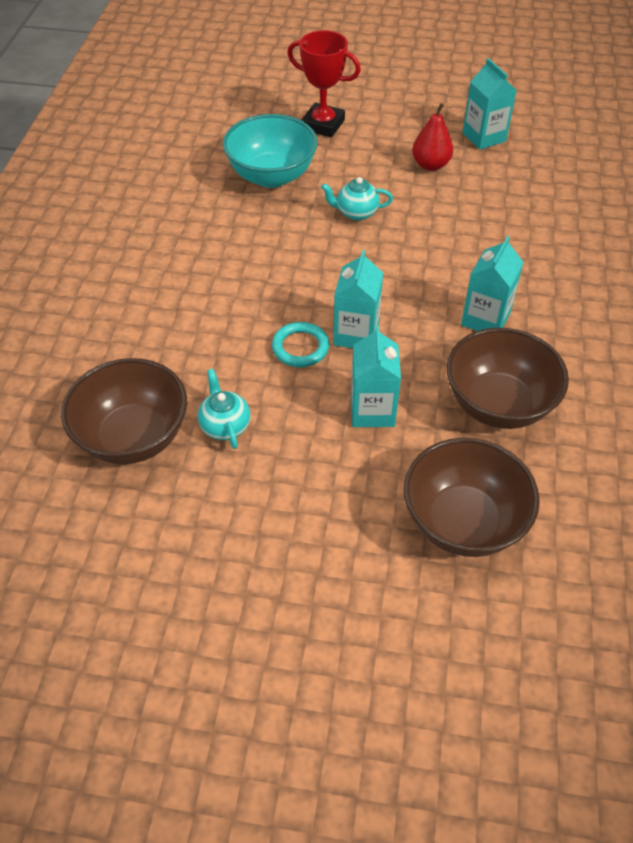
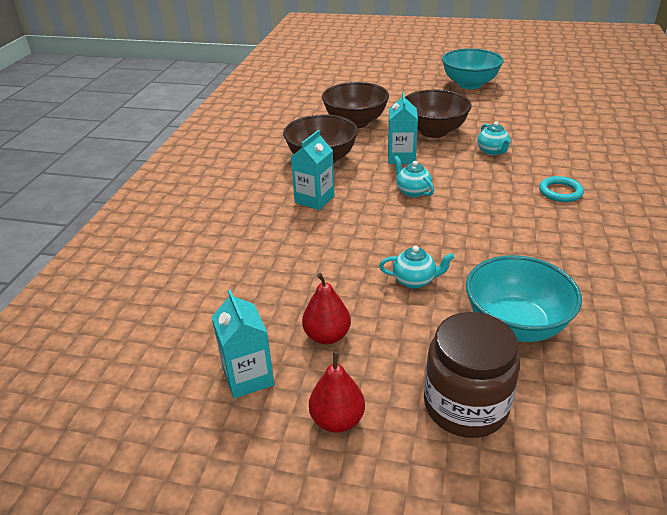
camera: 175 degrees left, 15 degrees down
brown bowl [61,358,187,464] -> brown bowl moved to [405,90,472,138]
turquoise ring [272,322,329,367] -> turquoise ring moved to [539,176,584,202]
red trophy [287,30,361,138] -> brown jar [424,312,520,438]
turquoise carton [333,250,383,348] -> turquoise teapot [394,156,434,198]
none -> red pear [309,351,365,433]
none -> turquoise bowl [442,48,504,89]

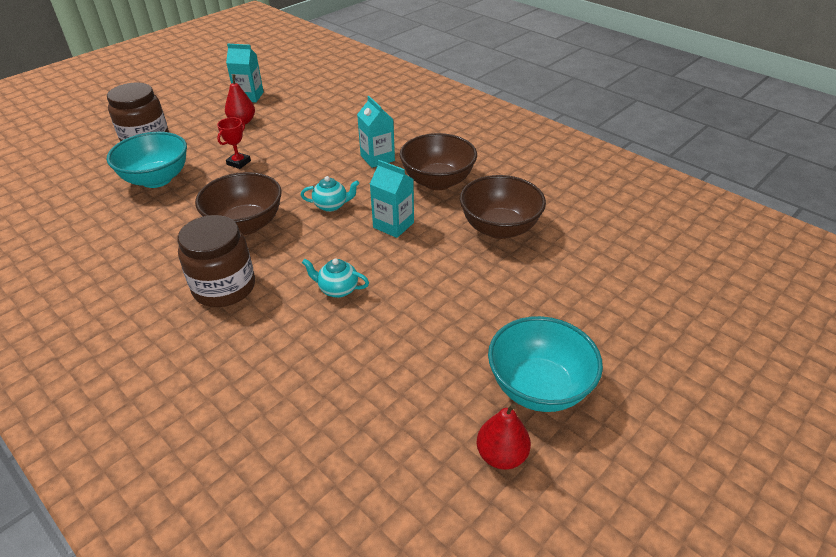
camera: 120 degrees right, 5 degrees up
red pear [309,351,365,433] -> red pear moved to [477,403,531,470]
turquoise teapot [379,246,454,289] -> red trophy [217,117,251,169]
brown bowl [405,90,472,138] -> brown bowl moved to [195,172,282,235]
turquoise ring [539,176,584,202] -> brown jar [177,215,255,307]

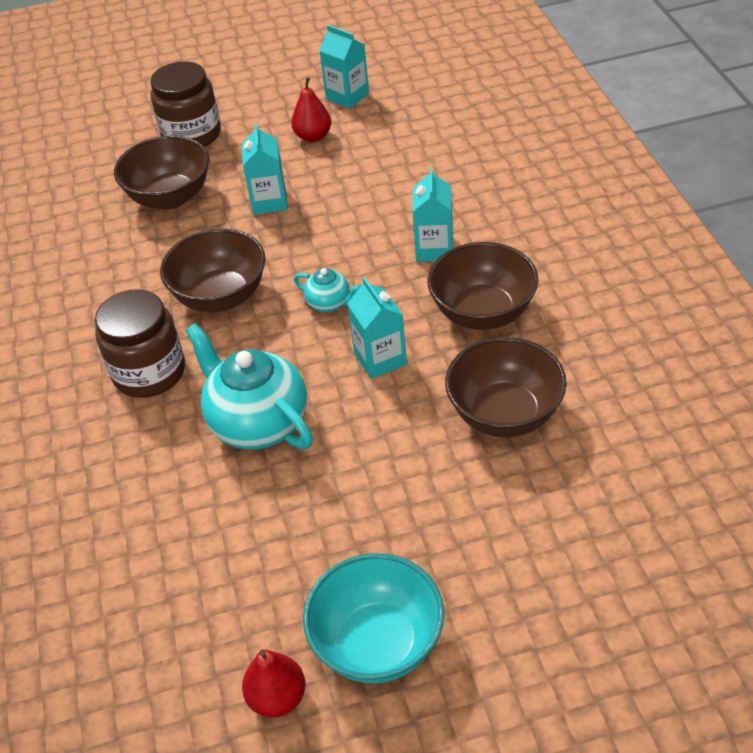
camera: 35 degrees right, 5 degrees up
turquoise bowl [107,132,187,188] -> brown bowl [114,135,209,209]
red trophy [217,117,251,169] -> turquoise carton [242,123,288,215]
turquoise teapot [302,258,369,298] -> turquoise teapot [185,323,313,450], size x2.06

